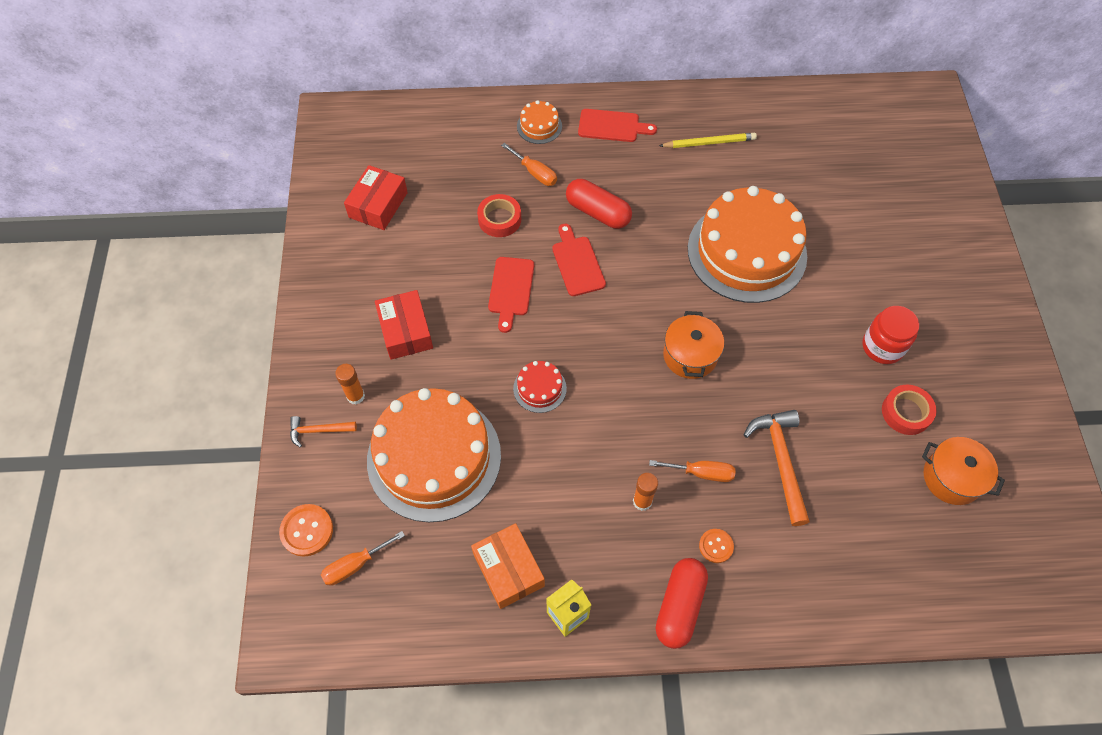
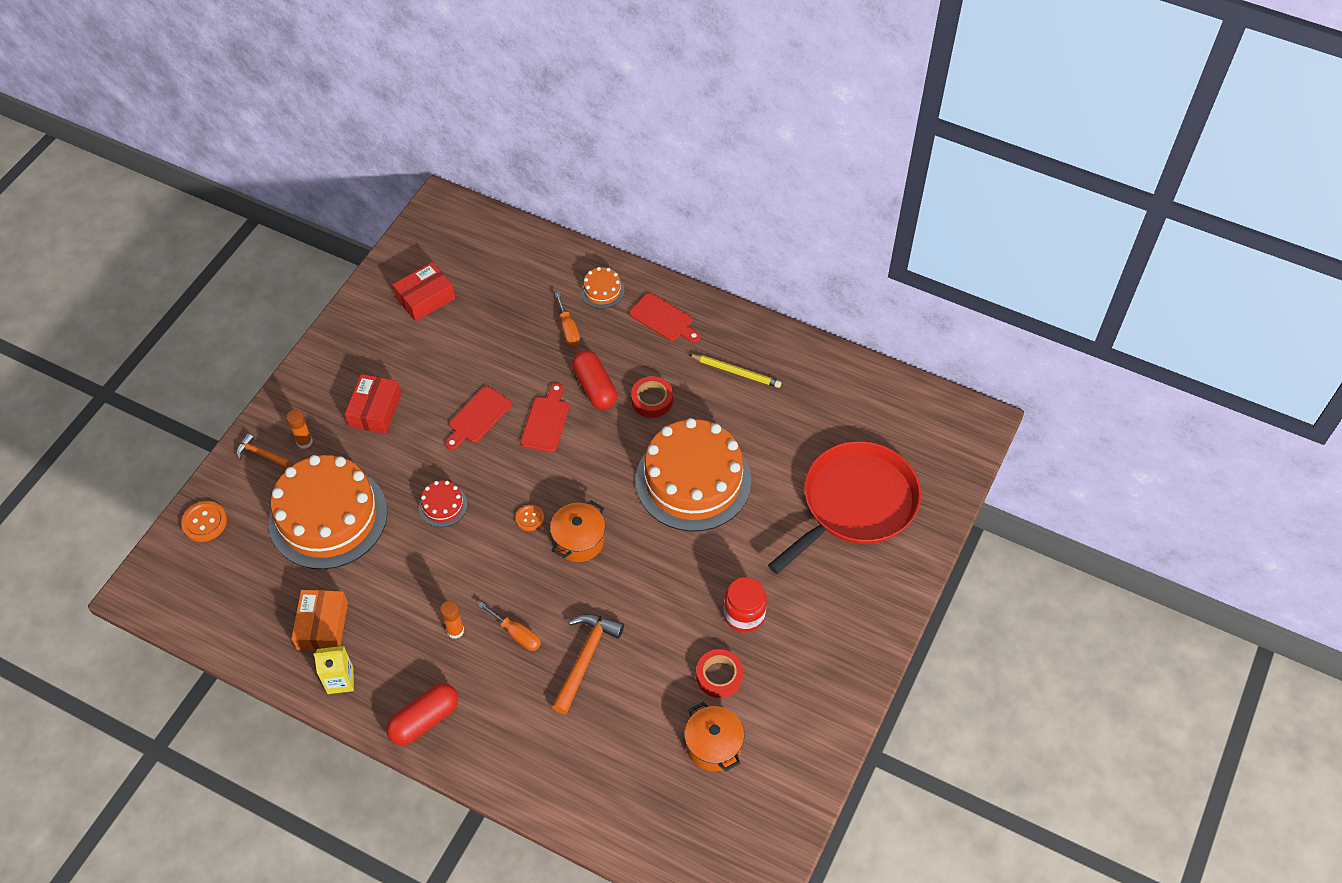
camera: 30 degrees right, 5 degrees down
orange screwdriver [321,531,405,586] -> none
red tape [477,194,521,237] -> red tape moved to [631,376,673,418]
orange button [699,529,734,563] -> orange button moved to [515,505,544,531]
none -> red pan [768,441,921,574]

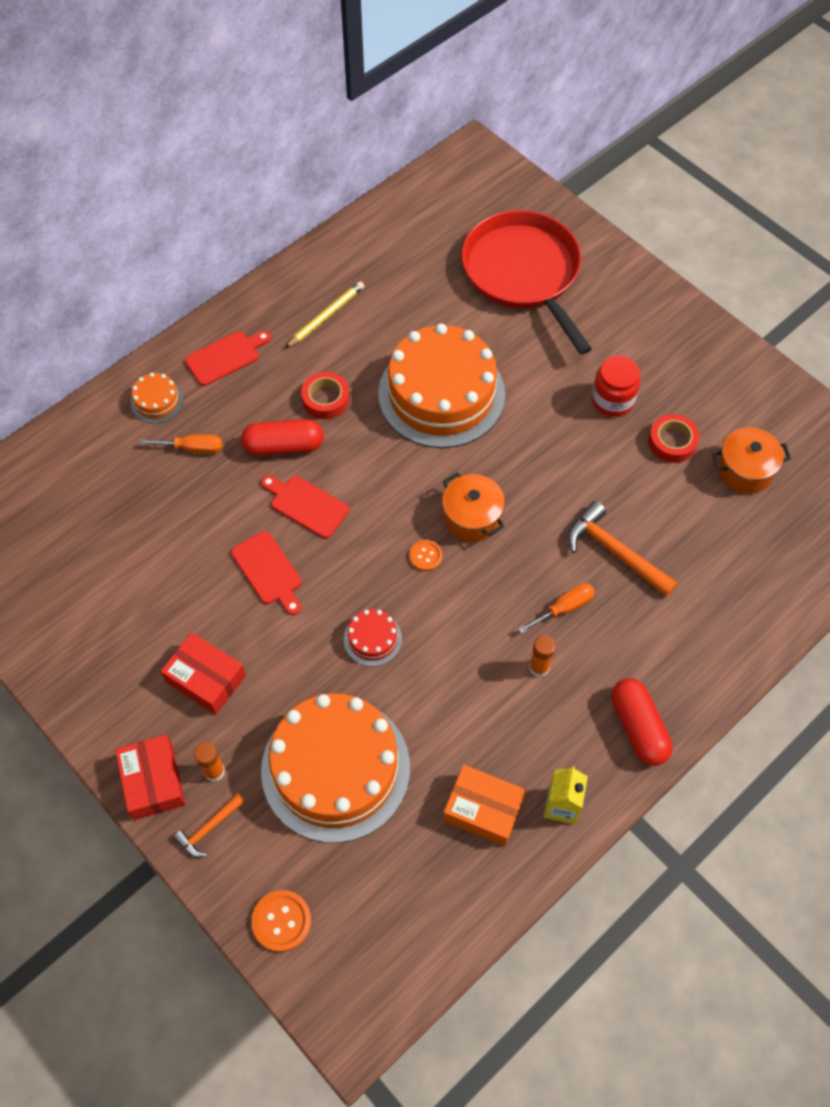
camera: 70 degrees left, 5 degrees up
red box [392,262,455,321] -> red box moved to [115,735,186,820]

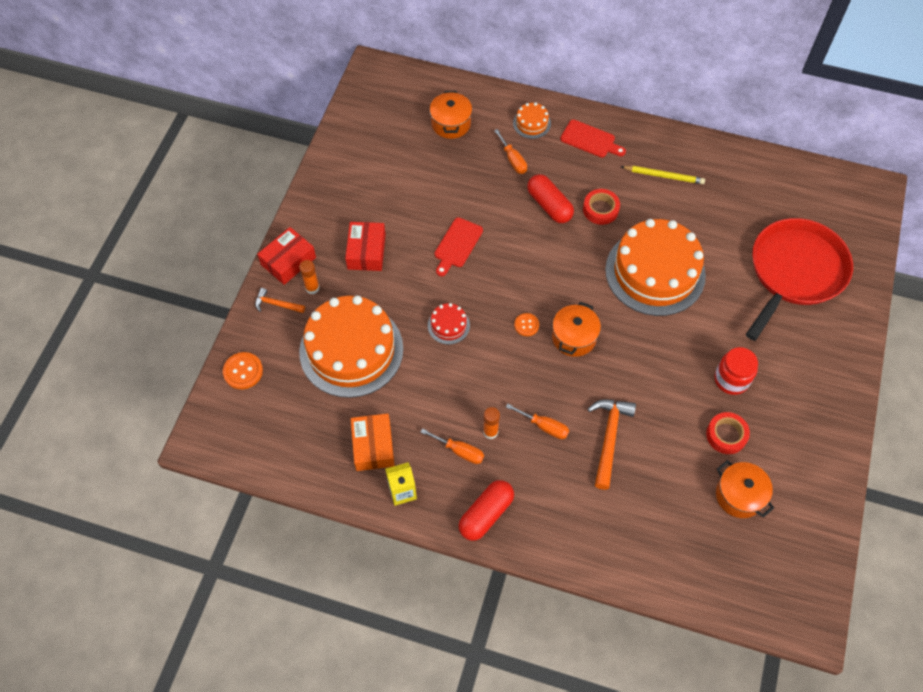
camera: 60 degrees right, 0 degrees up
red cutting board [261,475,349,538] -> none
none -> orange screwdriver [421,428,484,464]
none -> orange pot [430,91,472,139]

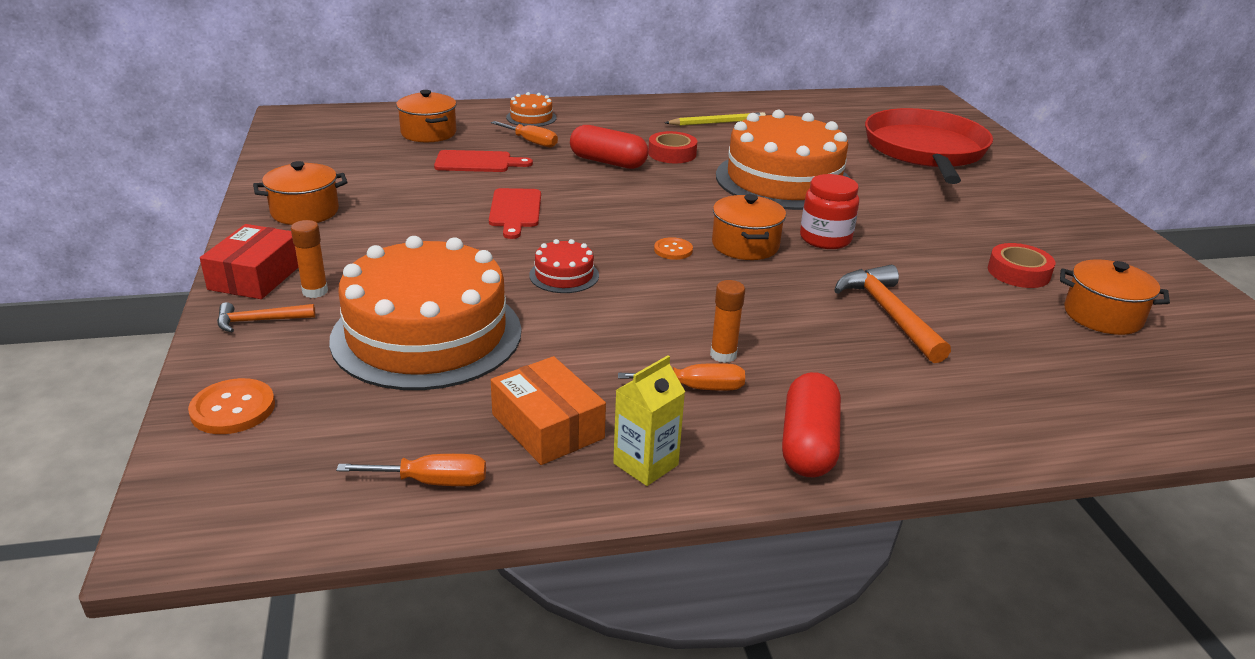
camera: 30 degrees left, 30 degrees down
red box [345,222,386,271] -> none
orange screwdriver [506,404,569,439] -> orange screwdriver moved to [336,454,486,486]
red cutting board [560,120,626,158] -> red cutting board moved to [434,150,533,172]
red jar [715,347,758,395] -> red jar moved to [800,174,859,249]
none -> orange pot [253,161,347,225]

